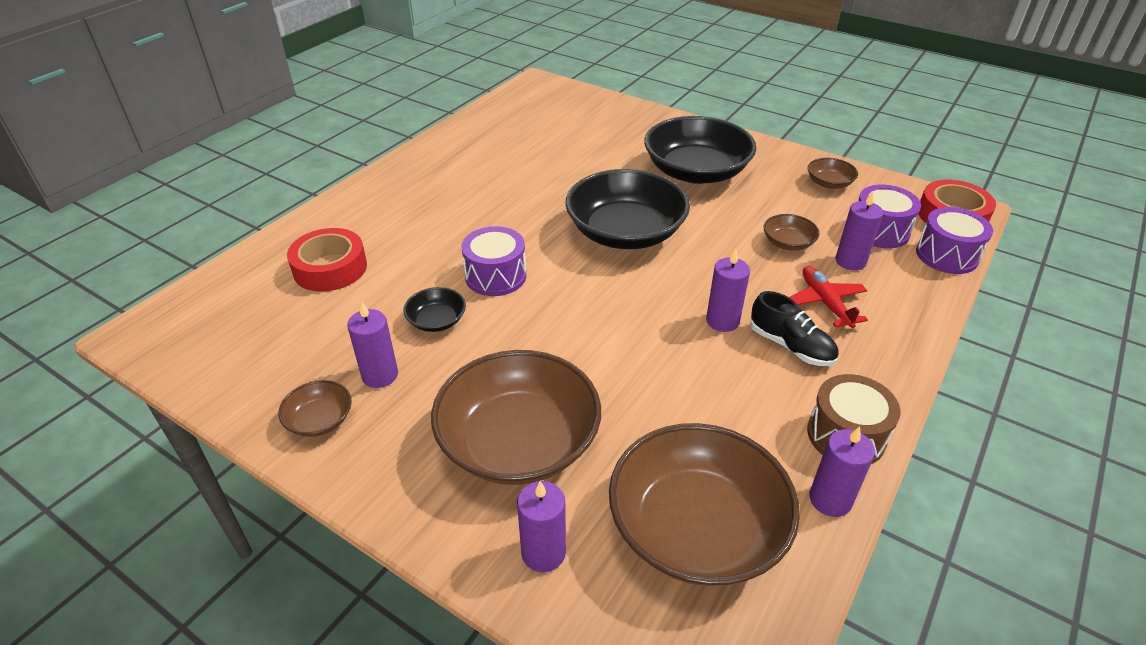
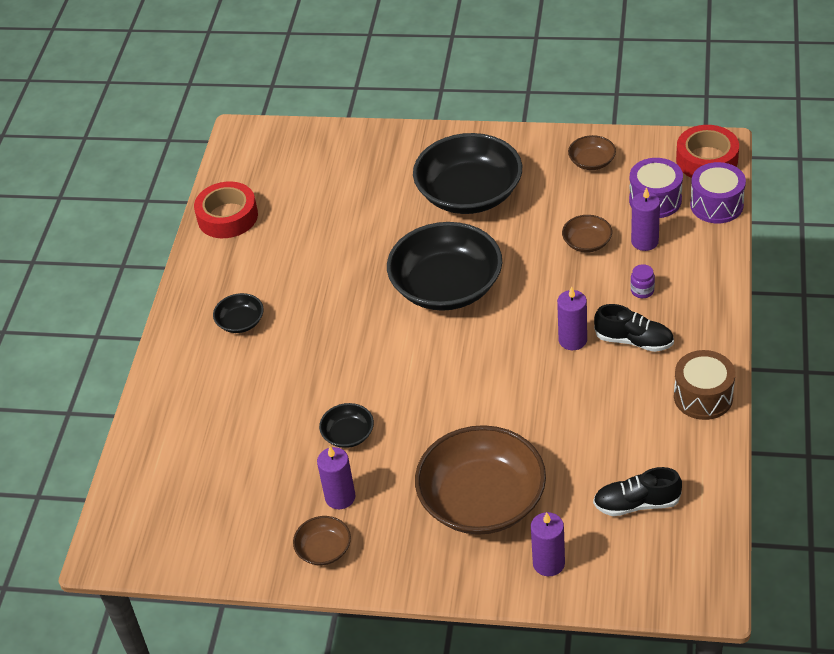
camera: 20 degrees left, 5 degrees up
red tape [287,228,367,292] -> red tape moved to [194,182,258,238]
purple drum [461,226,526,296] -> none
brown bowl [609,423,800,586] -> black shoe [593,467,682,516]
red plane [789,266,868,328] -> purple jar [631,264,655,298]
purple candle [809,426,875,517] -> none
none -> black bowl [213,293,264,333]

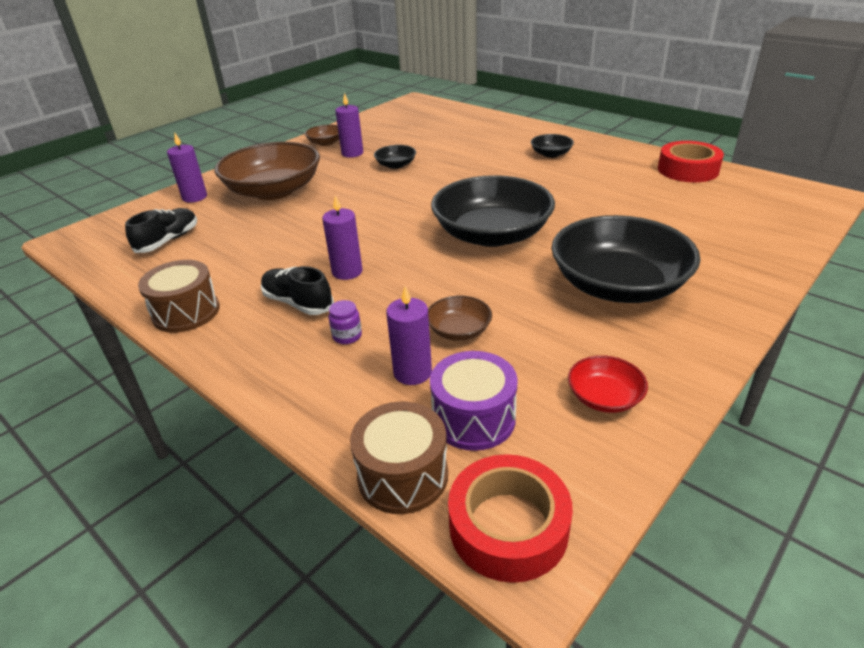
camera: 120 degrees right, 10 degrees down
brown bowl [568,135,616,170] -> red bowl [568,355,648,413]
black shoe [594,304,674,352] -> black shoe turned 75 degrees clockwise [261,266,334,315]
purple drum [690,162,746,223] -> brown drum [350,401,448,514]

